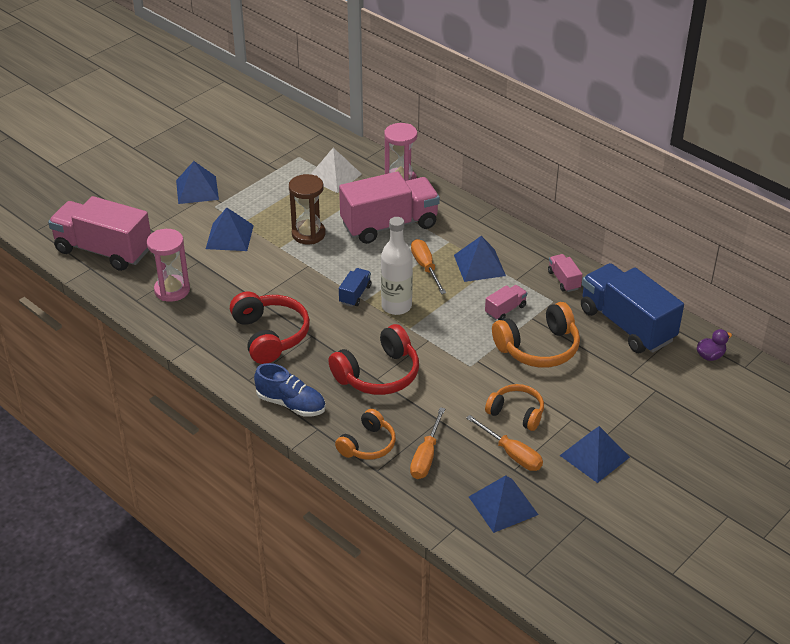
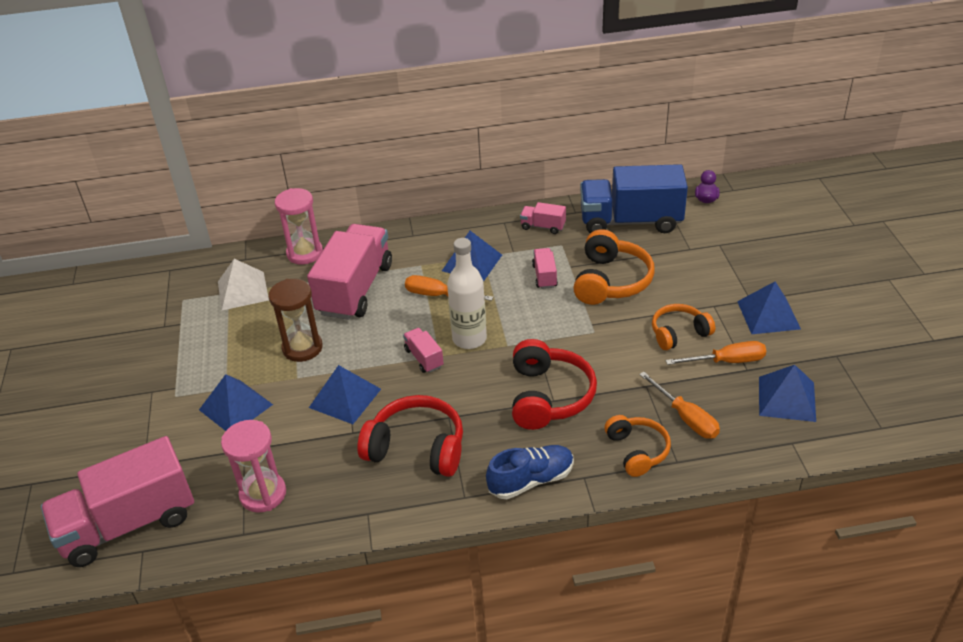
camera: 50 degrees left, 0 degrees up
blue pyramid [176,161,219,204] -> blue pyramid moved to [309,365,381,424]
blue truck [339,268,371,307] -> pink truck [403,328,444,373]

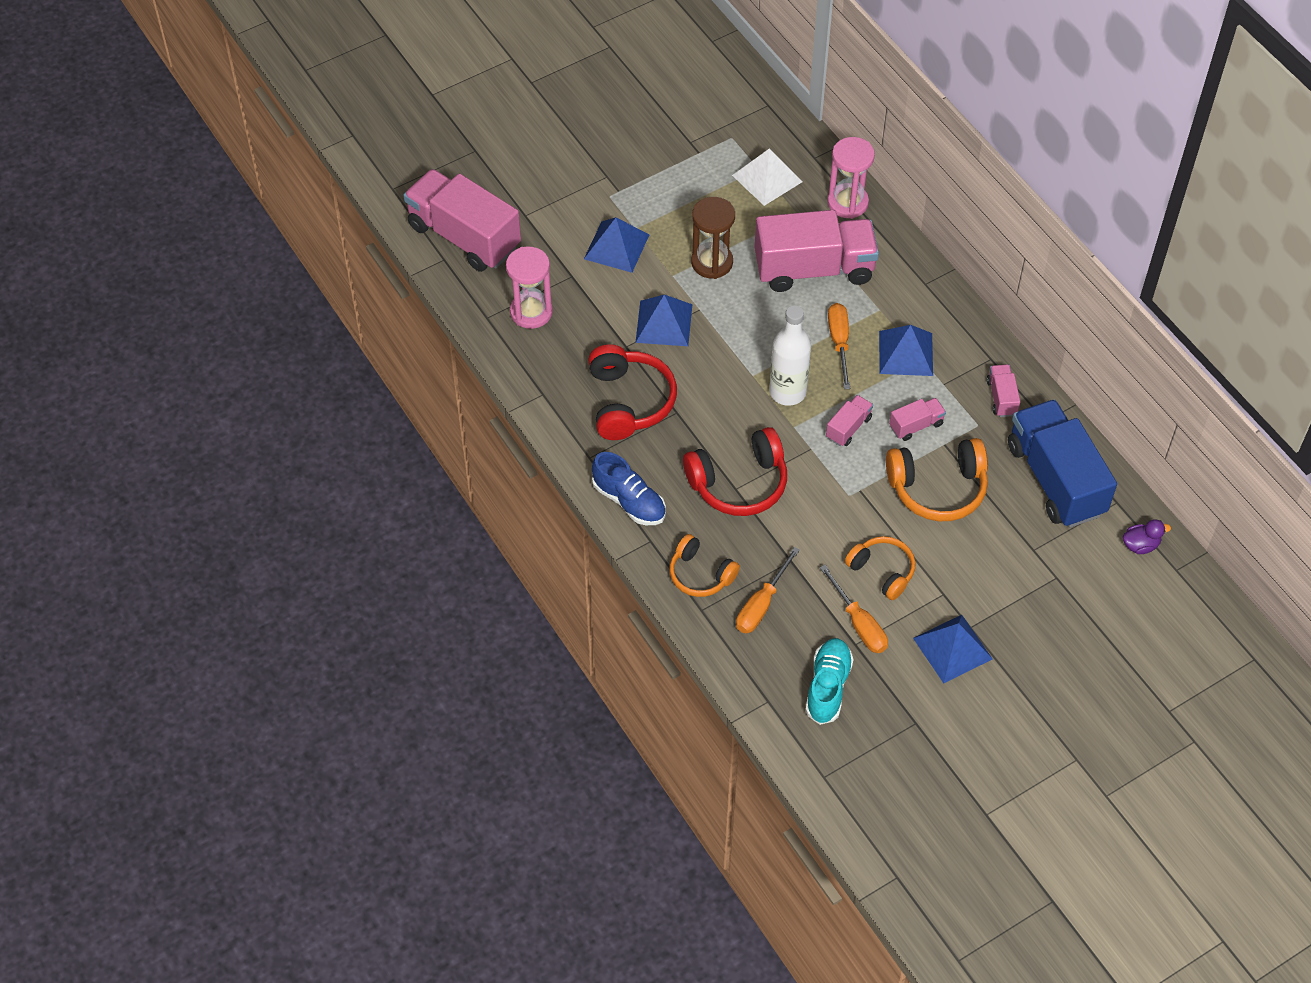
camera: 65 degrees right, 15 degrees up
pink truck [403,328,444,373] -> pink truck moved to [826,395,873,446]
orange headphones [605,415,671,477] -> orange headphones turned 75 degrees clockwise [669,534,740,597]
blue pyramid [759,365,816,422] -> turquoise shoe [805,638,854,725]

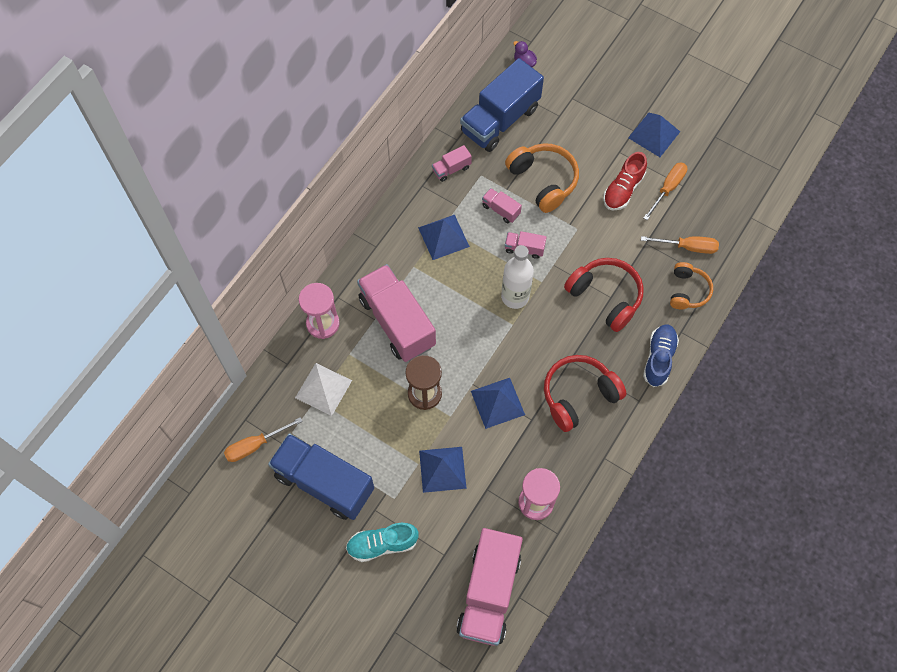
camera: 115 degrees left, 10 degrees up
turquoise shoe [805,638,854,725] -> turquoise shoe moved to [346,523,419,562]
orange screwdriver [828,303,850,389] -> orange screwdriver moved to [224,417,303,462]
orange headphones [845,536,916,600] -> red shoe [603,152,647,210]
none -> blue truck [268,433,374,520]

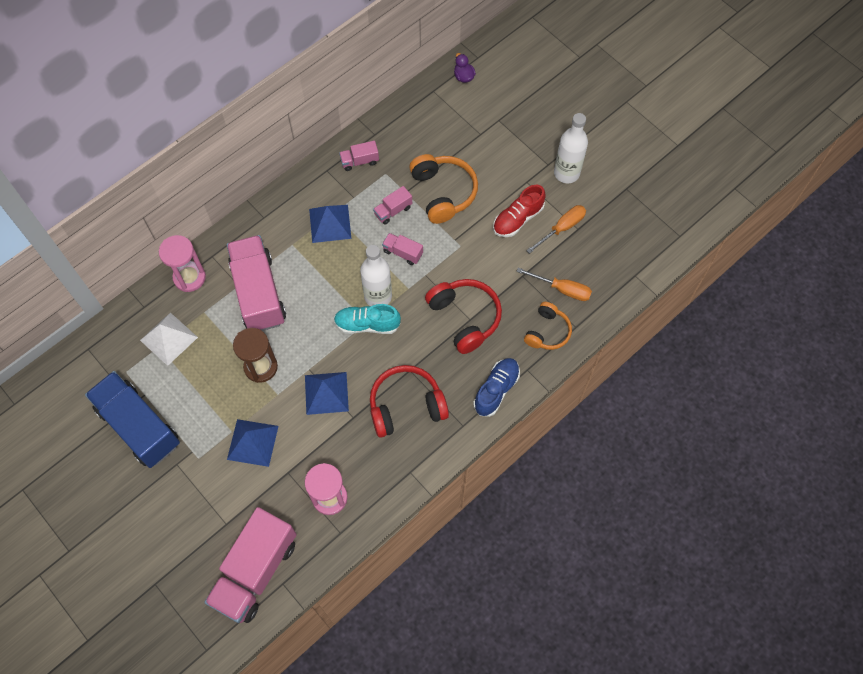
camera: 15 degrees right, 0 degrees up
orange screwdriver [224,417,303,462] -> none
turquoise shoe [346,523,419,562] -> turquoise shoe moved to [334,304,401,334]
blue truck [460,58,544,152] -> none
pink truck [482,188,522,223] -> pink truck turned 90 degrees counterclockwise [373,186,412,225]
blue pyramid [628,113,680,157] -> white bottle [554,113,588,183]

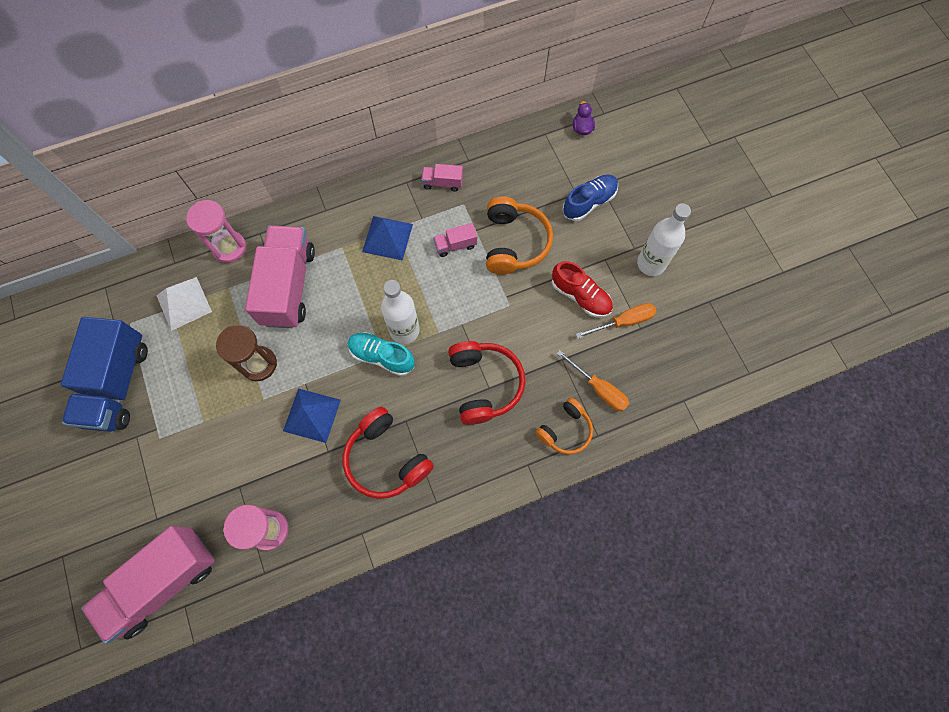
camera: 20 degrees right, 5 degrees up
blue truck [85,371,180,468] -> blue truck turned 150 degrees counterclockwise [61,317,148,432]
blue pyramid [227,419,278,467] -> none
red headphones [370,365,449,438] -> red headphones turned 135 degrees counterclockwise [342,407,434,499]
pink truck [382,233,423,265] -> none
blue shoe [473,358,520,417] -> blue shoe moved to [563,175,618,221]
red shoe [493,185,546,237] -> red shoe turned 120 degrees counterclockwise [552,261,613,318]

